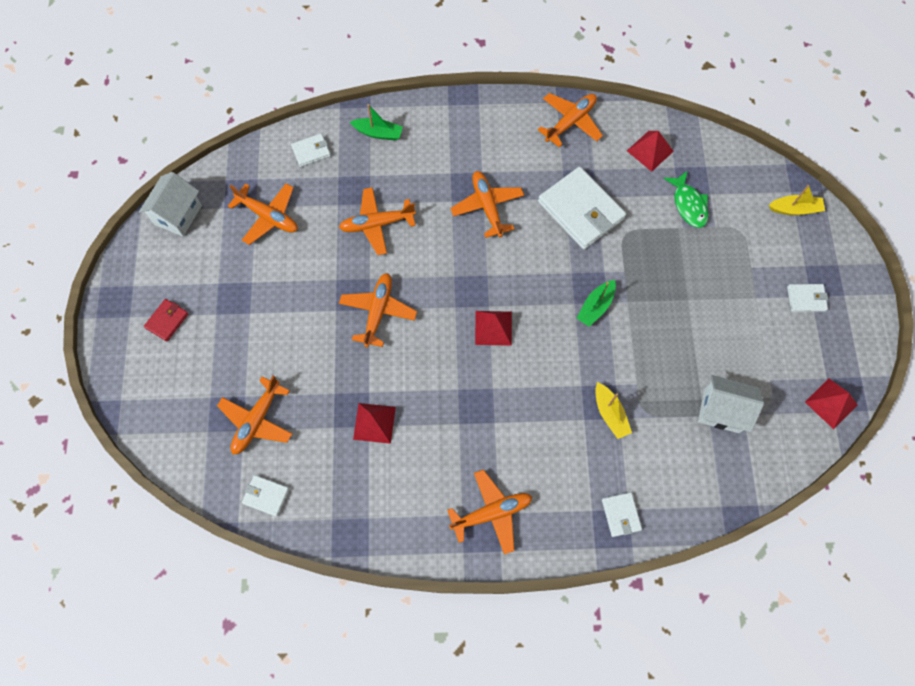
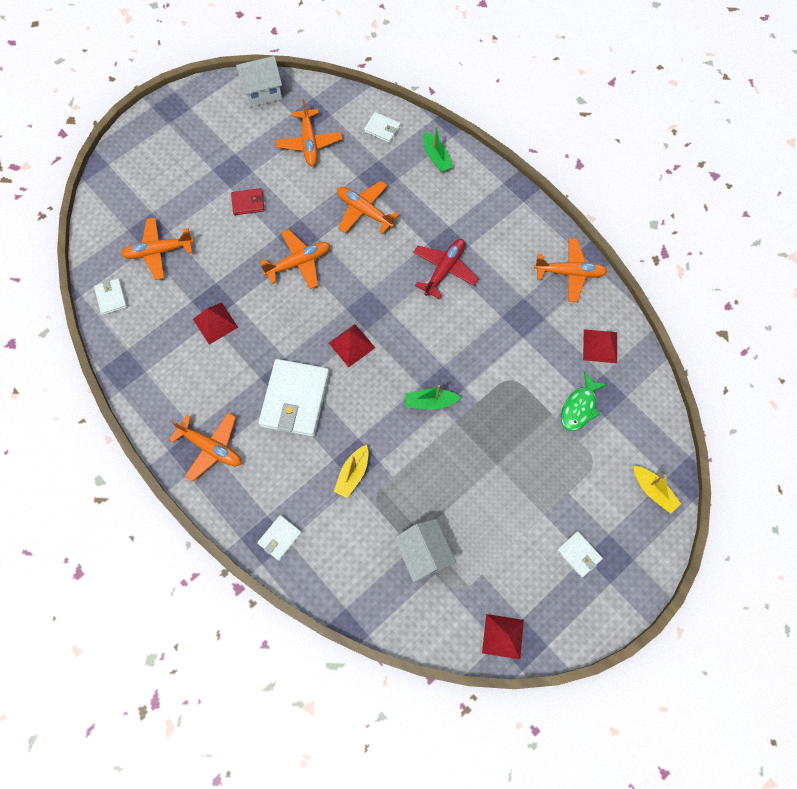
camera: 50 degrees right, 0 degrees up
red wallet [144,299,188,341] -> red wallet moved to [231,188,264,215]
orange plane [450,171,524,238] -> red plane [413,239,479,299]
white wallet [538,167,626,249] -> white wallet moved to [258,359,330,437]

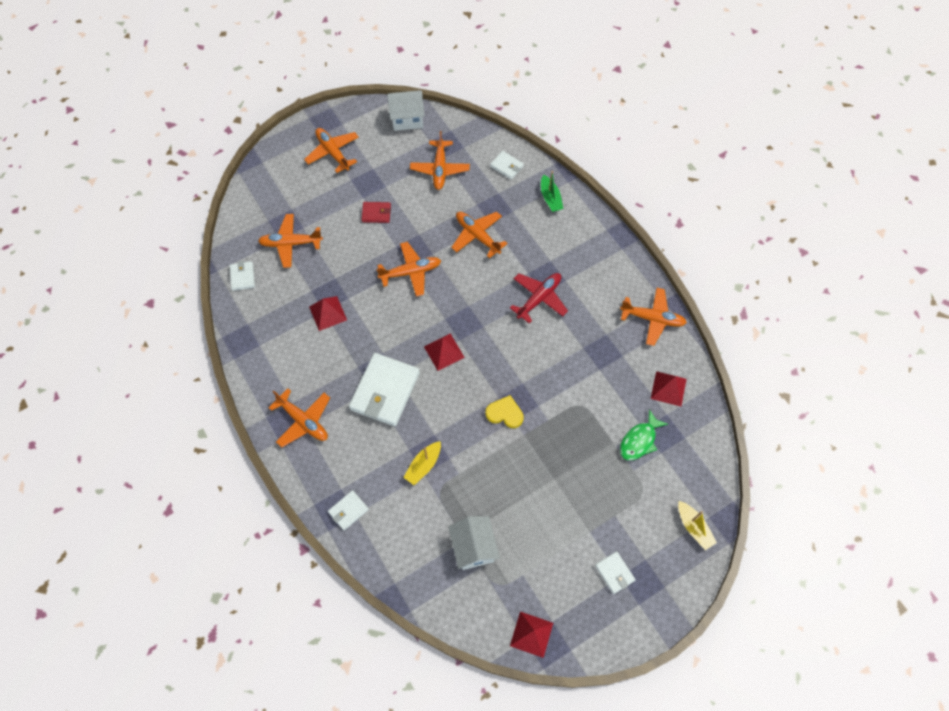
camera: 10 degrees right, 5 degrees down
green boat [405,385,461,410] -> yellow heart [485,395,524,428]
none -> orange plane [304,128,359,173]

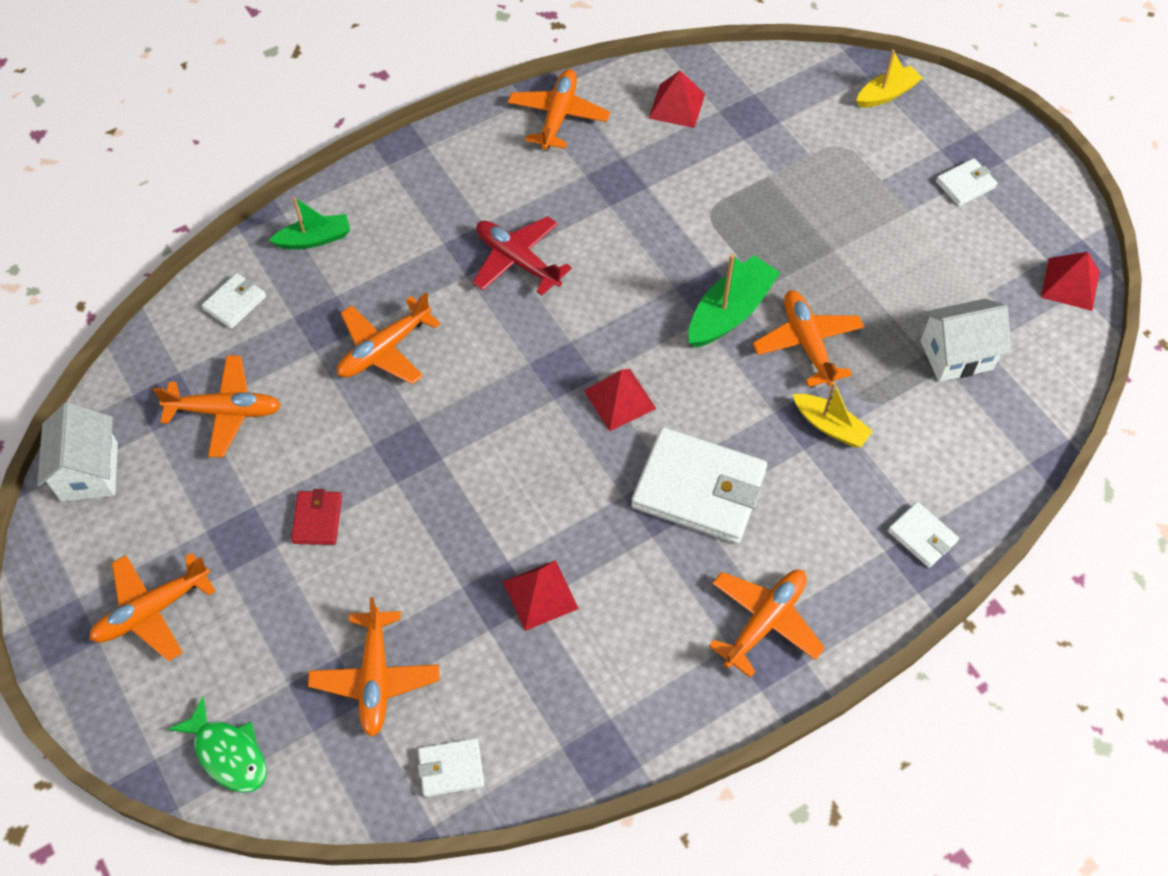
camera: 90 degrees left, 5 degrees down
orange plane [376,242,441,297] -> orange plane moved to [752,290,864,387]
yellow heart [485,395,524,428] -> green boat [689,254,780,348]
green fish [620,409,668,460] -> green fish moved to [168,697,267,793]

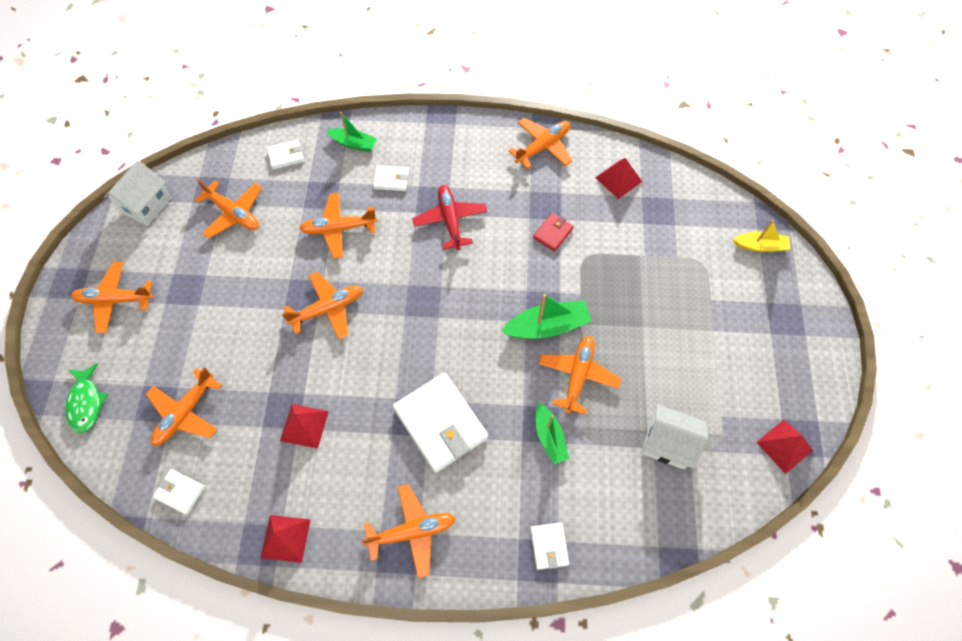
camera: 35 degrees right, 5 degrees up
red wallet [291,489,342,545] -> red wallet moved to [533,213,574,252]
red pyramid [584,369,656,431] -> red pyramid moved to [260,515,310,563]
yellow boat [792,382,873,447] -> green boat [535,403,569,464]
white wallet [936,158,997,206] -> white wallet moved to [373,165,409,191]
none -> orange plane [282,272,363,339]

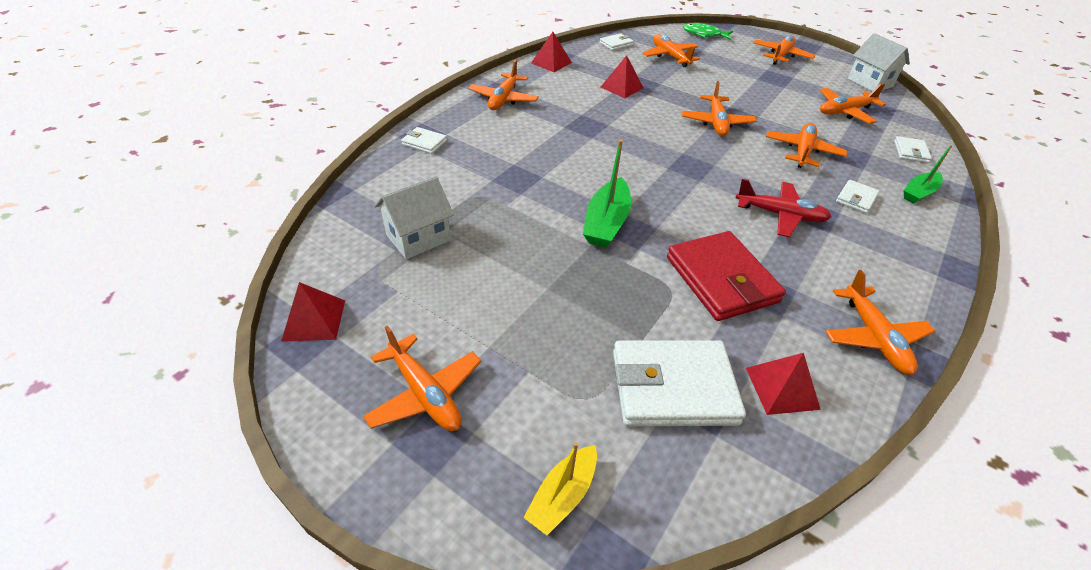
camera: 120 degrees right, 20 degrees down
white wallet [393,373,488,473] -> white wallet moved to [613,340,746,427]
red wallet [533,213,574,252] -> red wallet [667,231,786,321], size x2.08
green boat [535,403,569,464] -> none
orange plane [539,336,621,415] -> orange plane moved to [363,325,481,431]

